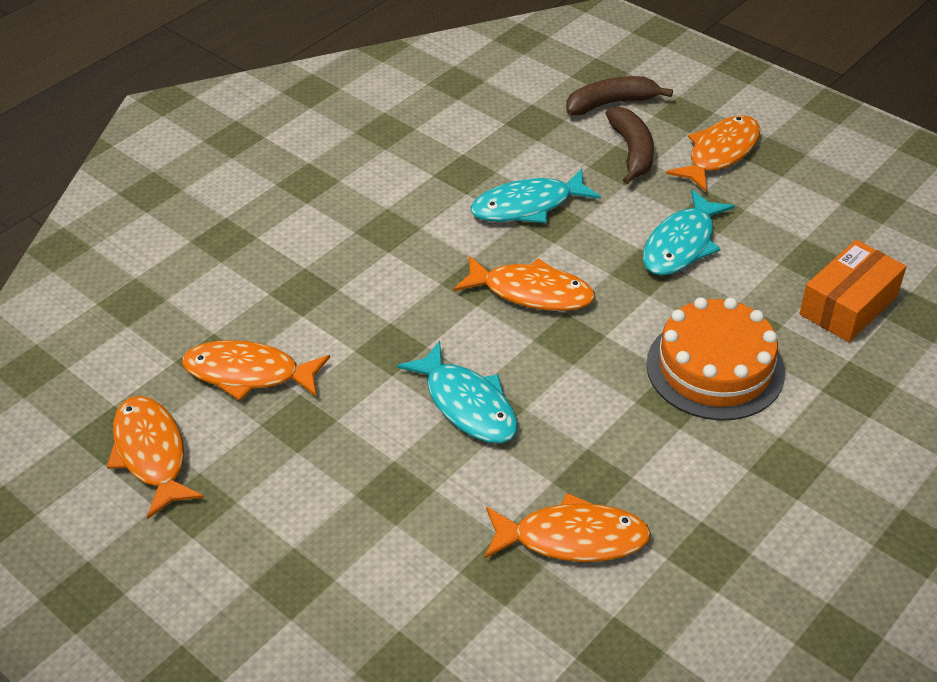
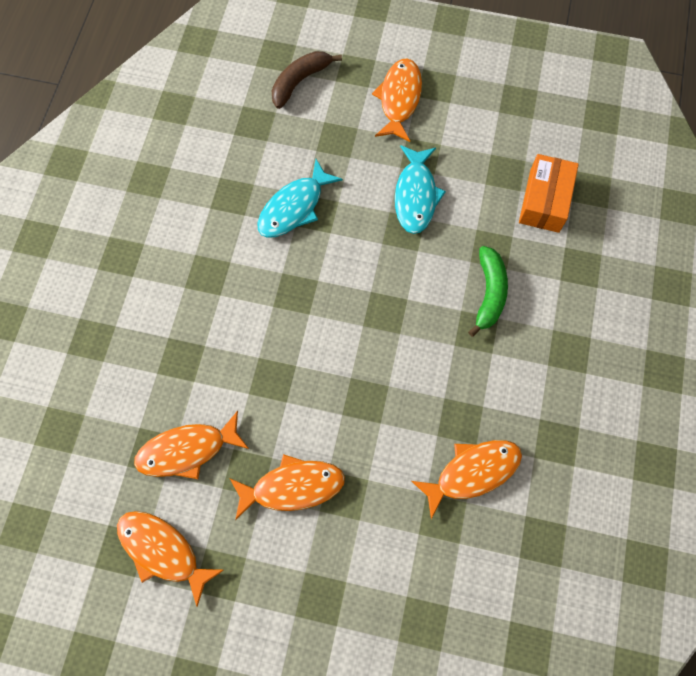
camera: 30 degrees left, 25 degrees up
turquoise fish [397,341,518,443] -> none
orange fish [453,256,595,311] -> orange fish moved to [230,454,345,520]
brown banana [605,106,654,184] -> none
orange cake [646,297,785,421] -> green banana [468,246,508,337]

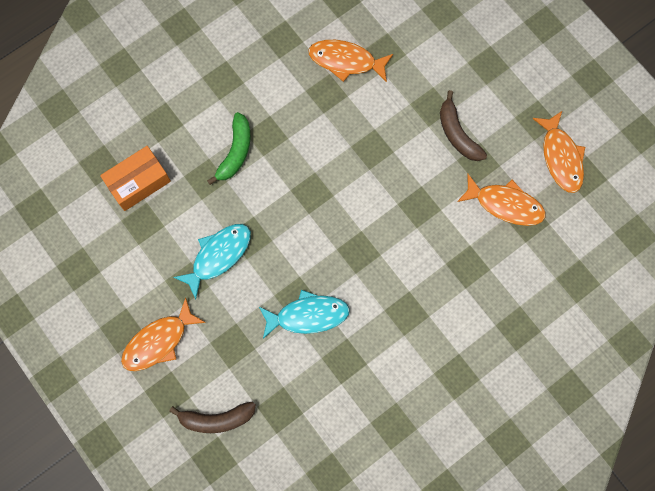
camera: 140 degrees left, 5 degrees up
orange fish [230,454,345,520] -> brown banana [440,90,487,161]
green banana [468,246,508,337] -> green banana turned 150 degrees clockwise [207,112,250,185]

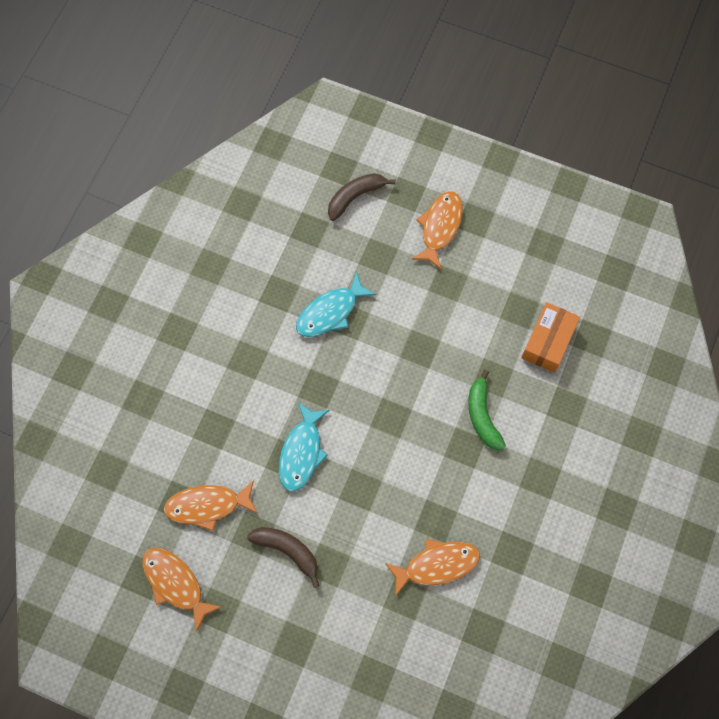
camera: 150 degrees right, 5 degrees down
turquoise fish [173,224,251,300] -> turquoise fish moved to [279,402,329,492]

